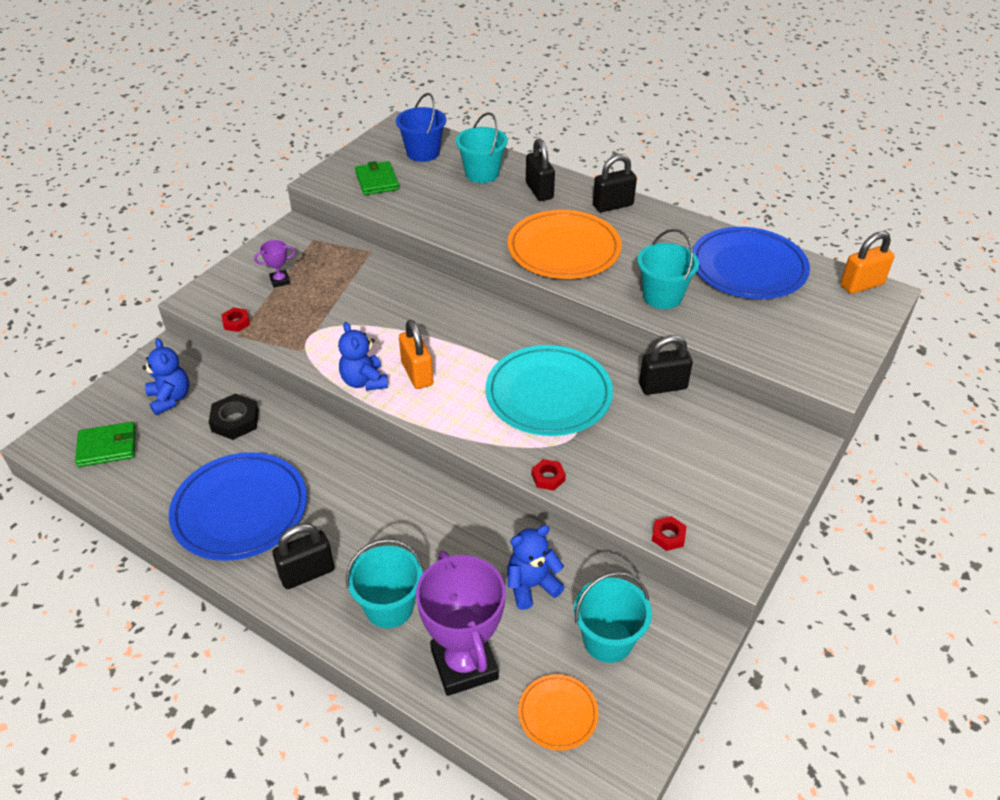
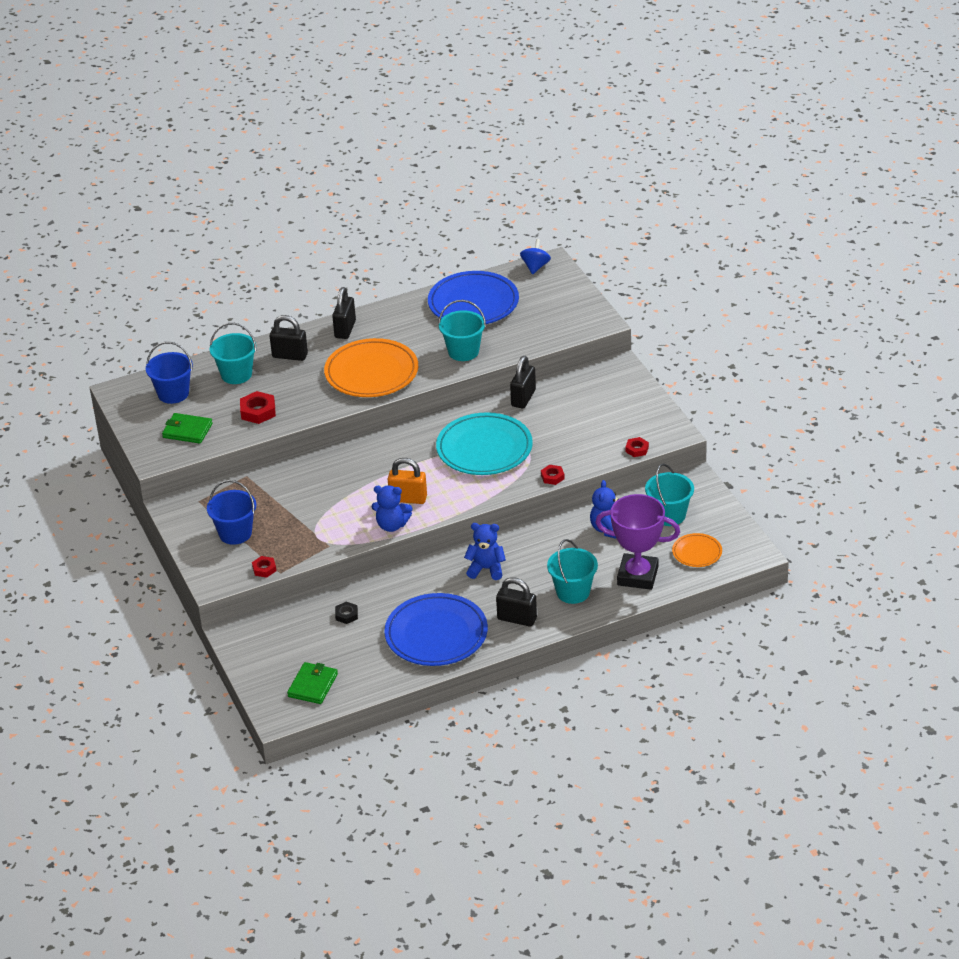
camera: 55 degrees left, 5 degrees down
blue teddy bear [142,338,189,415] -> blue teddy bear moved to [464,523,506,580]
black nut [209,394,259,440] -> black nut [335,602,358,624], size x0.61
purple trophy [254,240,295,288] -> blue bucket [207,480,256,545]
black padlock [272,523,335,589] -> black padlock turned 75 degrees counterclockwise [496,577,537,627]
orange padlock [840,231,895,294] -> blue spinning top [520,239,551,275]
none -> red nut [240,391,276,424]

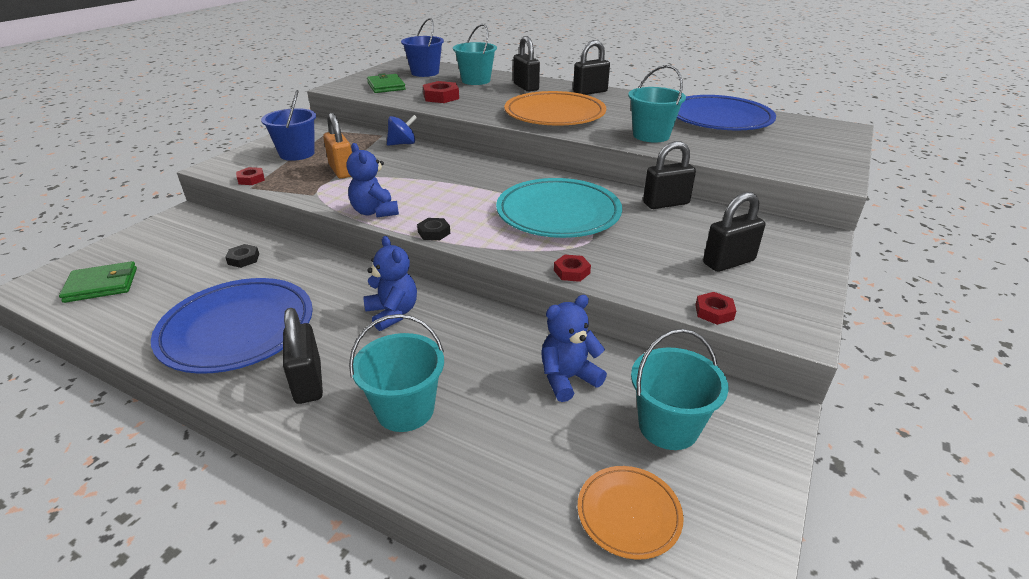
camera: 50 degrees right, 5 degrees down
orange padlock [388,458,427,504] -> orange padlock moved to [323,113,352,179]
blue spinning top [520,239,551,275] -> blue spinning top moved to [387,115,417,146]
purple trophy [595,494,680,590] -> none
none -> black nut [417,218,450,240]
none -> black padlock [703,192,765,272]

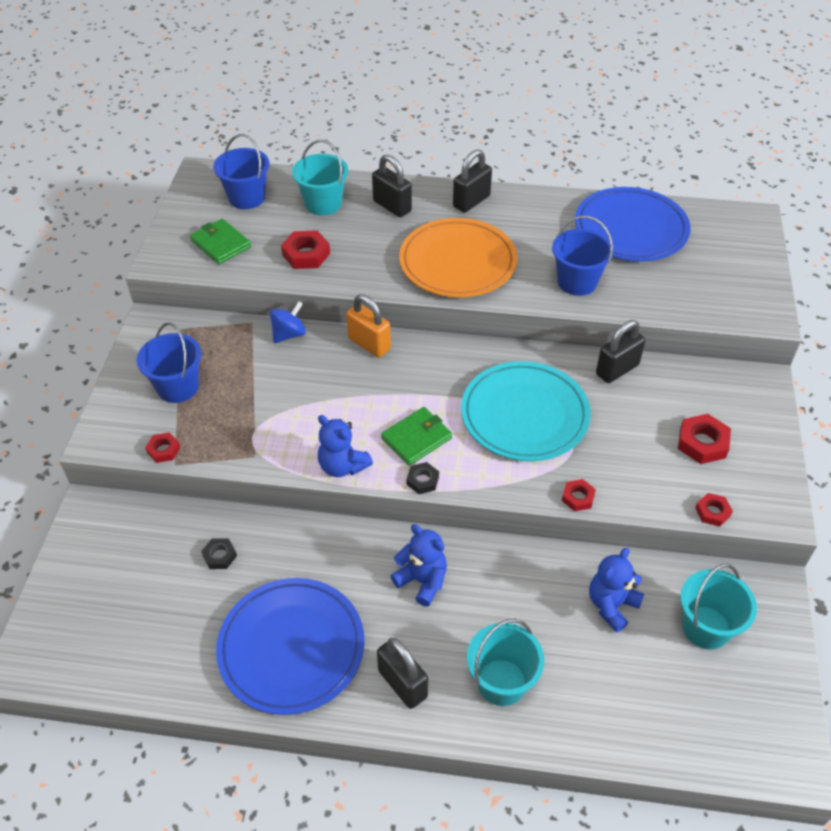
camera: 20 degrees left, 15 degrees up
green wallet [59,261,137,303] -> green wallet moved to [381,407,452,466]
orange padlock [323,113,352,179] -> orange padlock moved to [346,294,391,358]
orange plate [577,466,684,559] -> none
turquoise bucket [628,65,686,143] -> blue bucket [552,216,614,296]
black padlock [703,192,765,272] -> red nut [678,414,731,464]

